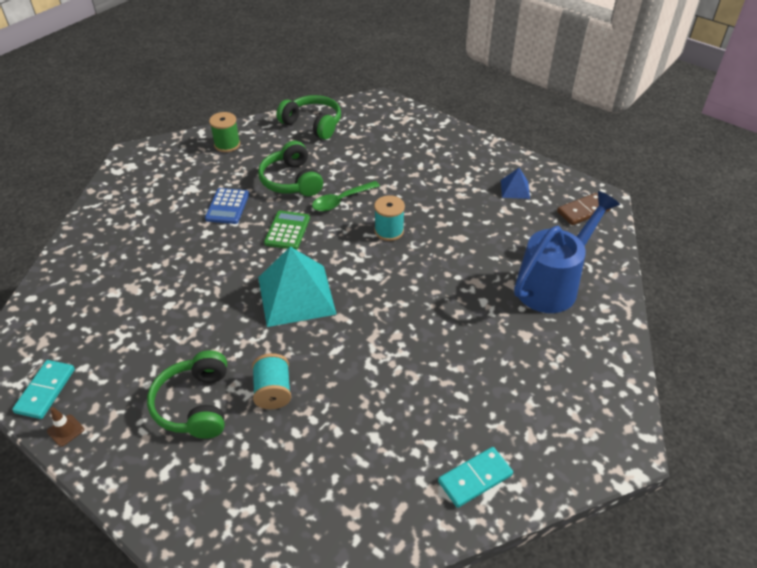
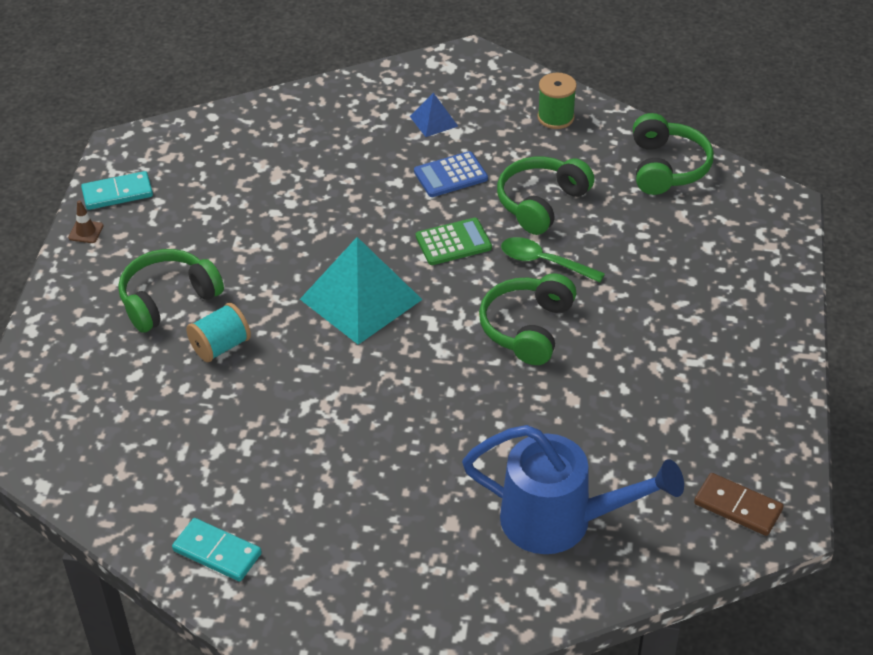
camera: 60 degrees right, 0 degrees up
turquoise spool [374,195,405,241] -> green headphones [479,273,576,365]
blue pyramid [501,168,530,199] -> blue pyramid moved to [410,93,458,137]

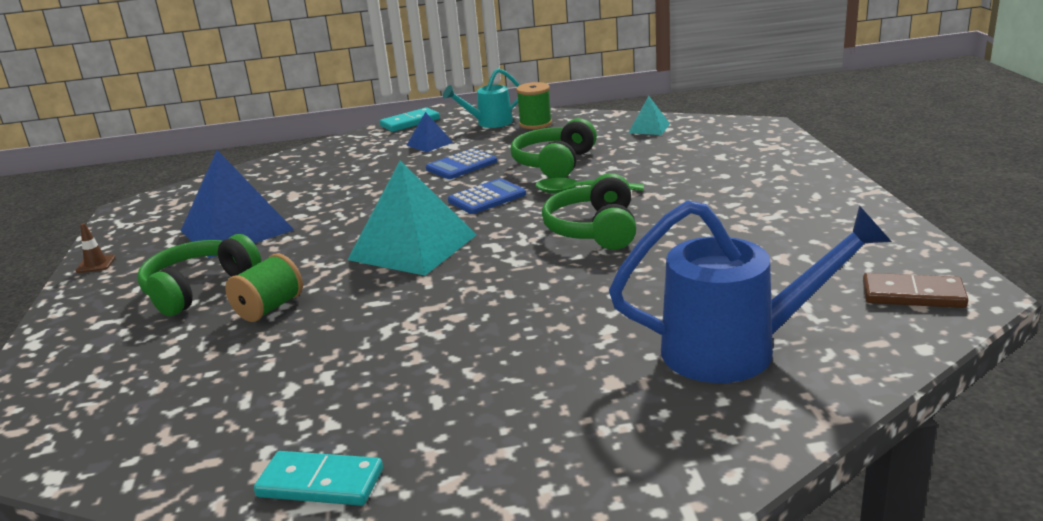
camera: 15 degrees left, 20 degrees down
turquoise domino [81,171,153,210] -> turquoise domino moved to [379,107,440,132]
turquoise spool [186,303,251,362] -> green spool [225,253,303,322]
green calculator [416,218,492,265] -> blue calculator [448,178,526,214]
green headphones [633,113,714,195] -> turquoise pyramid [628,96,670,135]
none -> blue pyramid [181,150,294,258]
none -> turquoise watering can [443,68,520,128]

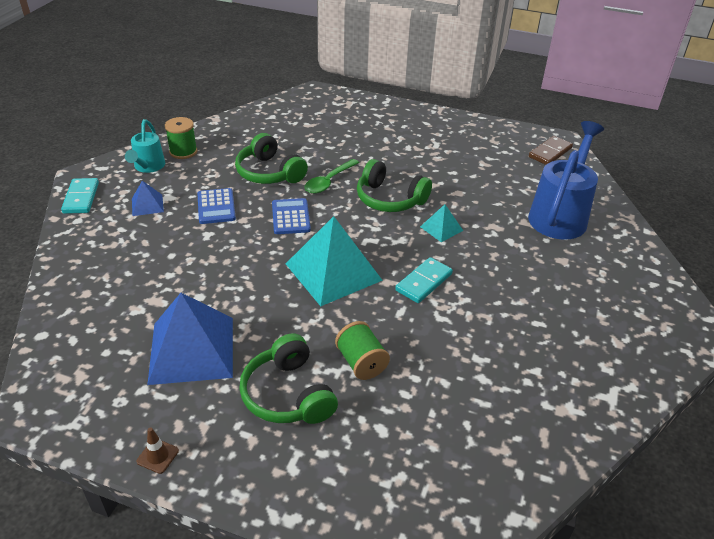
camera: 65 degrees left, 15 degrees up
turquoise domino [254,451,383,506] -> turquoise domino moved to [395,257,453,303]
turquoise pyramid [628,96,670,135] -> turquoise pyramid moved to [420,204,463,242]

